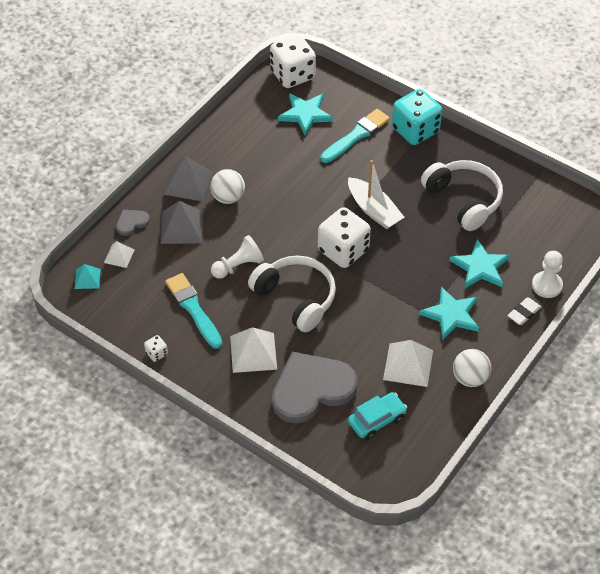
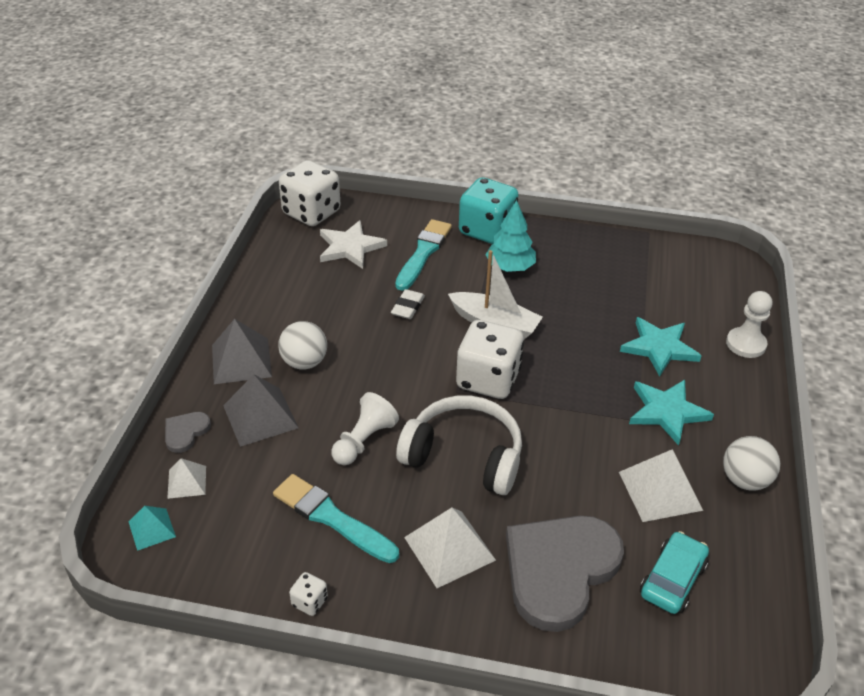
camera: 25 degrees left, 10 degrees down
turquoise star [278,93,333,136] -> white star [320,220,387,269]
white headphones [421,160,503,231] -> none
white eraser [507,297,541,325] -> white eraser moved to [391,289,425,319]
none -> turquoise tree [485,200,536,272]

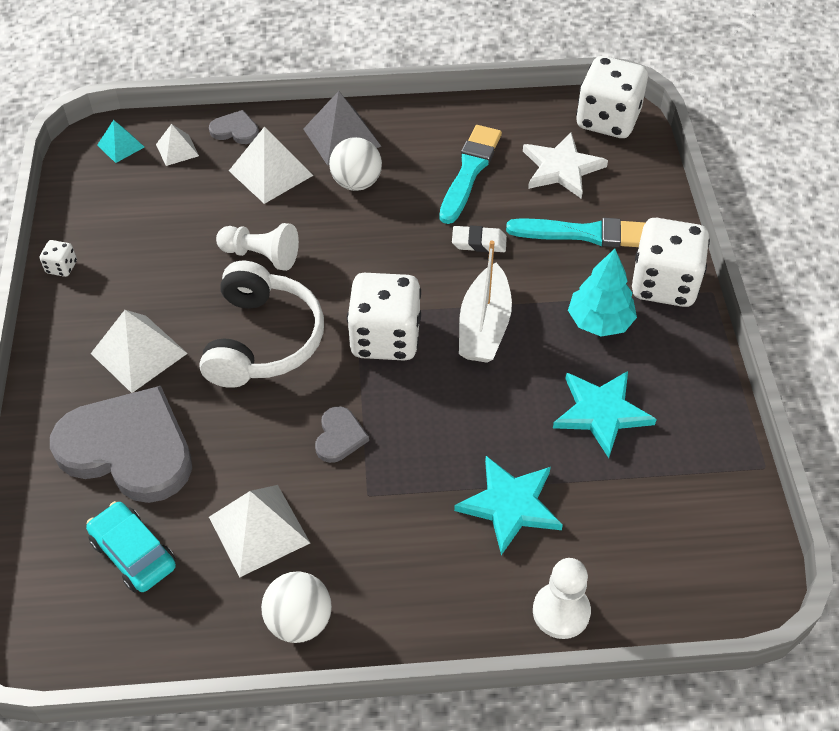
camera: 75 degrees right, 10 degrees up
grey pyramid [223,375,298,447] -> white pyramid [229,127,314,204]
turquoise brush [273,474,399,563] -> turquoise brush moved to [439,125,502,224]
turquoise dice [459,178,519,244] -> white dice [632,218,710,307]
turquoise star [629,380,714,446] -> turquoise star moved to [553,371,657,458]
turquoise car [640,531,709,614] -> turquoise car turned 150 degrees counterclockwise [86,501,176,592]
none -> grey heart [315,406,369,463]

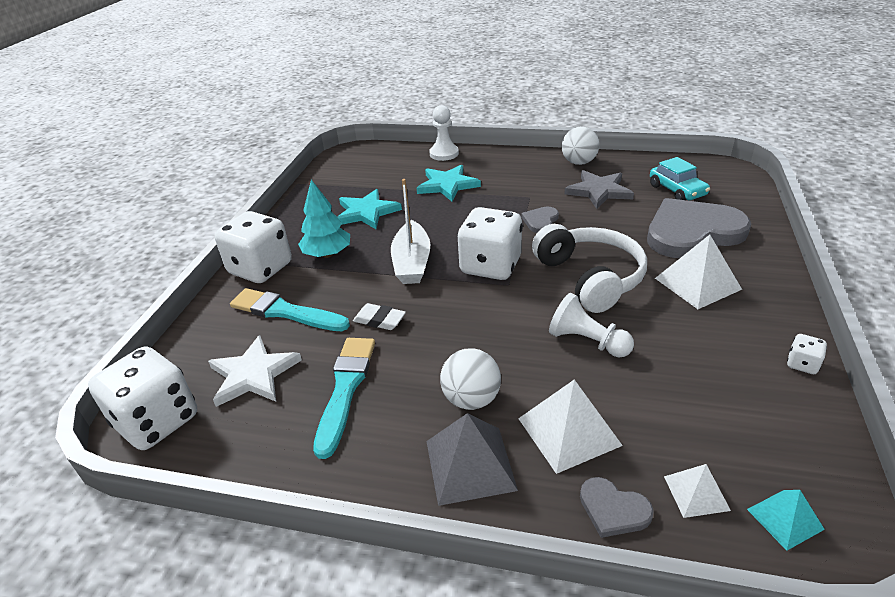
camera: 160 degrees left, 15 degrees down
grey heart [50,386,192,503] -> grey heart turned 120 degrees clockwise [647,198,751,258]
white headphones [200,261,324,388] -> white headphones turned 135 degrees clockwise [532,224,647,313]
white pyramid [209,485,310,577] -> grey star [564,170,634,209]
turquoise brush [439,125,502,224] -> turquoise brush turned 150 degrees clockwise [313,338,375,459]
white boat [459,241,512,363] -> white boat turned 150 degrees clockwise [391,179,430,284]

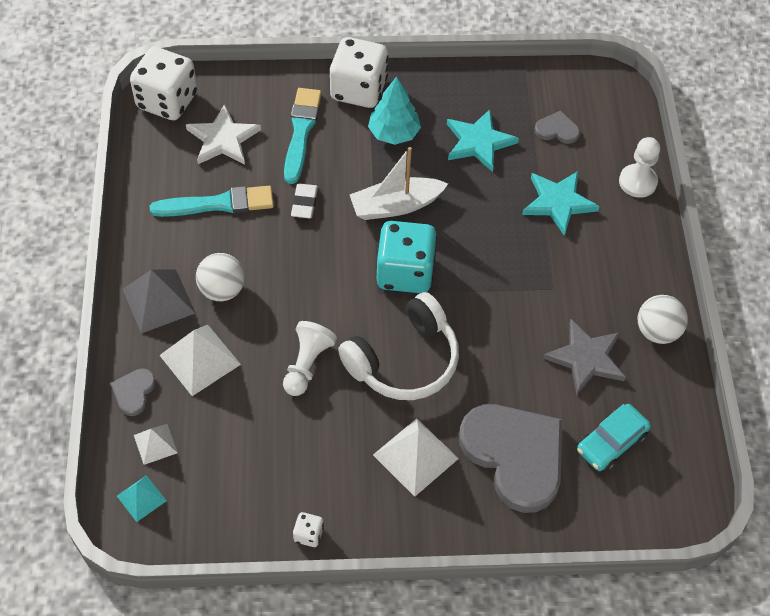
camera: 70 degrees right, 20 degrees up
white dice [457,207,523,280] -> turquoise dice [377,221,437,293]
grey heart [522,207,559,233] -> grey heart moved to [535,111,580,144]

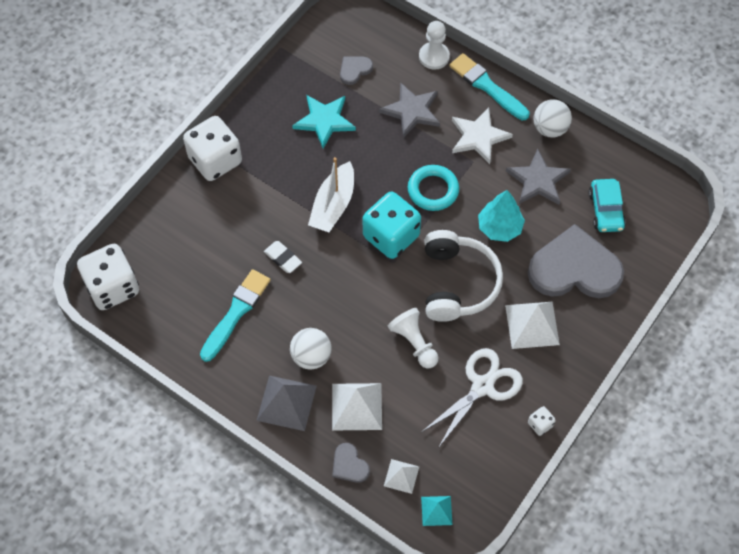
camera: 50 degrees left, 5 degrees up
white star [186,104,261,165] -> white star moved to [452,108,513,164]
turquoise brush [284,88,322,184] -> turquoise brush moved to [449,53,530,120]
turquoise tree [368,76,421,145] -> turquoise tree moved to [478,190,525,242]
turquoise star [522,171,600,236] -> grey star [379,82,440,138]
none -> turquoise ring [408,165,459,211]
none -> white scissors [422,348,523,448]

